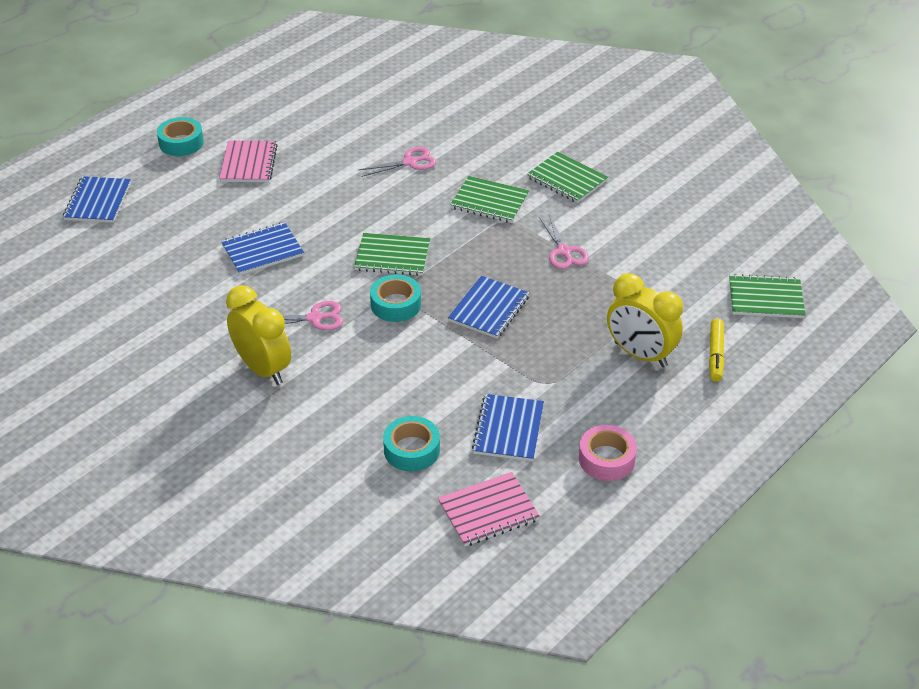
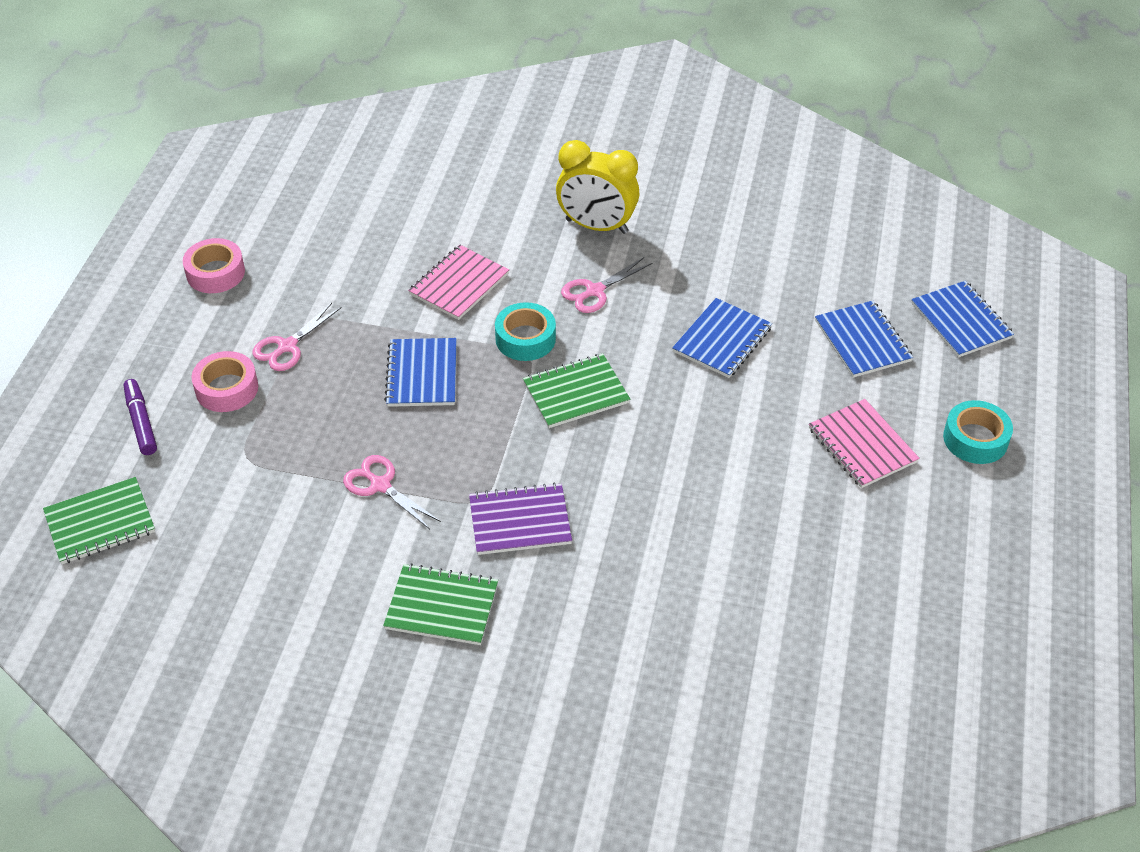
camera: 150 degrees right, 5 degrees up
pink scissors [359,147,436,177] -> pink scissors moved to [252,303,342,371]
turquoise tape [383,416,440,471] -> none
pink notebook [438,472,540,547] -> pink notebook moved to [408,245,509,320]
green notebook [450,176,529,223] -> purple notebook [469,483,572,555]
blue notebook [472,394,544,461] -> blue notebook moved to [815,301,913,378]
yellow clock [607,273,683,367] -> pink tape [191,351,258,412]
yellow marker [709,319,724,382] -> purple marker [124,379,157,455]

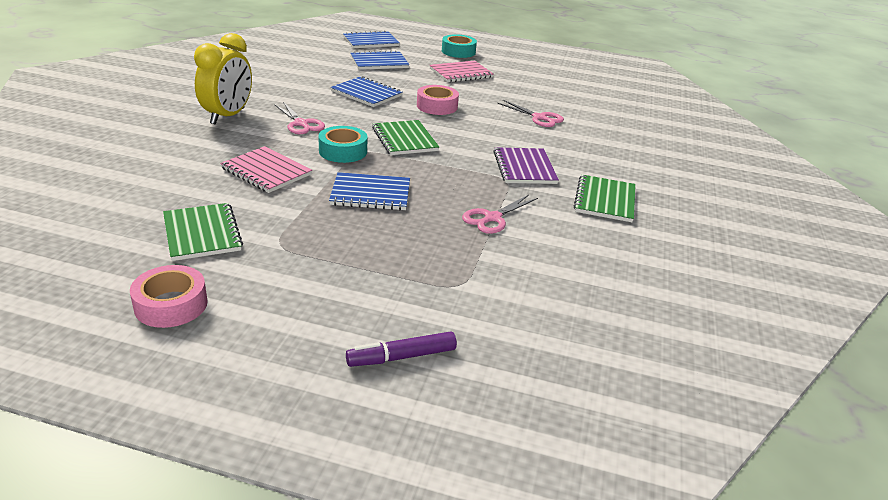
camera: 90 degrees left, 15 degrees down
green notebook [43,477,155,564] -> green notebook moved to [163,203,243,261]
pink tape [191,351,258,412] -> pink tape moved to [417,85,459,115]
pink scissors [252,303,342,371] -> pink scissors moved to [498,100,564,127]

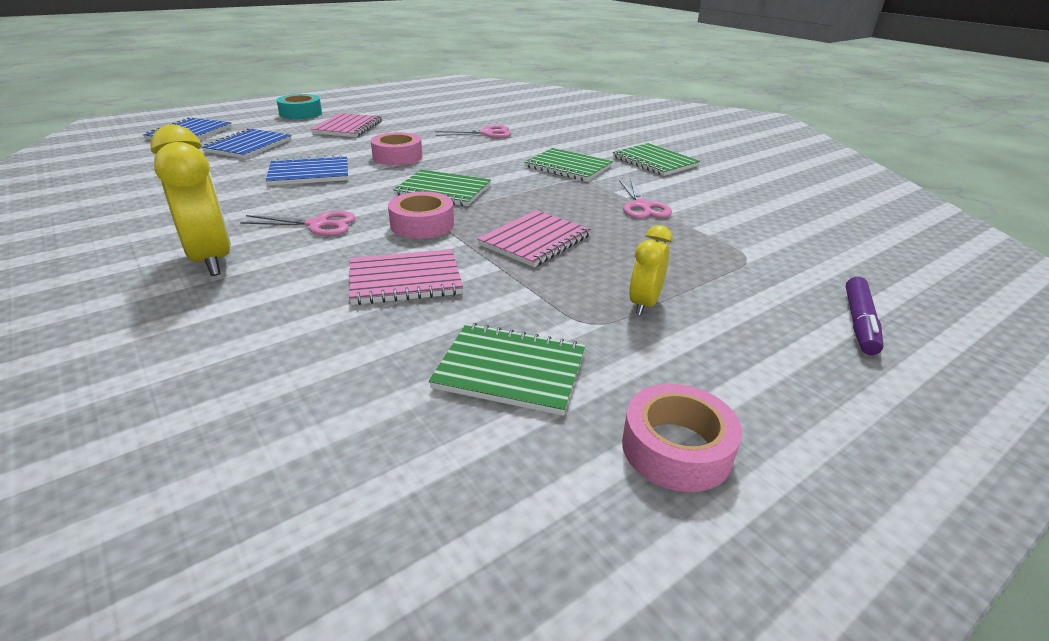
camera: 50 degrees left, 0 degrees up
turquoise tape [318,126,367,163] -> pink tape [388,192,454,239]
blue notebook [329,172,410,210] -> pink notebook [477,210,591,267]
purple notebook [493,147,559,184] -> green notebook [525,148,613,181]
none -> yellow clock [629,225,673,315]

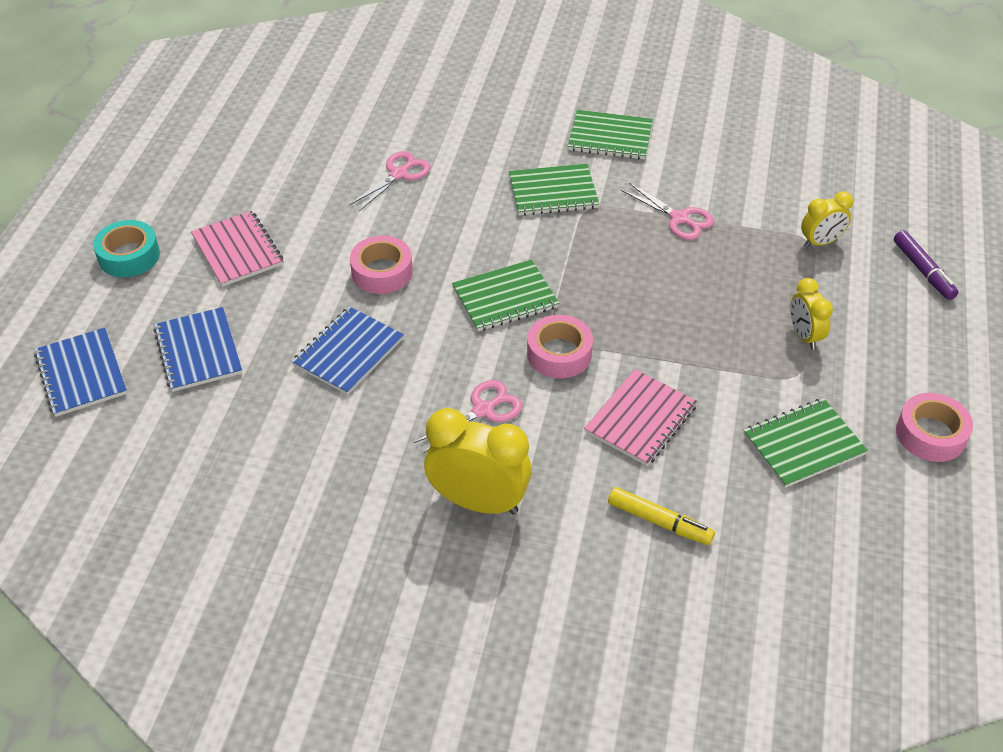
camera: 40 degrees left, 15 degrees up
pink notebook [477,210,591,267] -> none
none -> yellow marker [608,487,715,545]
none -> yellow clock [801,191,853,248]

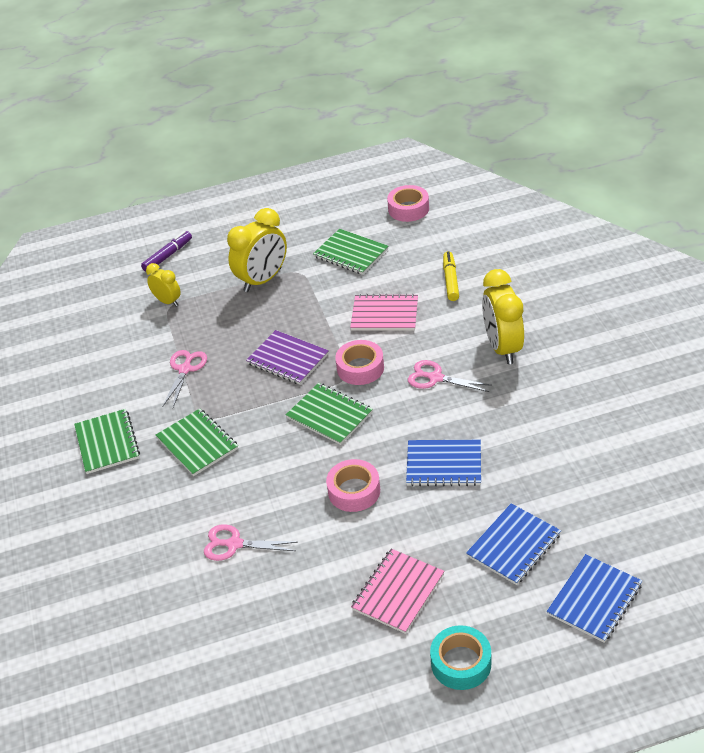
camera: 115 degrees left, 5 degrees down
yellow clock [790,278,833,350] -> yellow clock [227,208,287,292], size x1.77
pink tape [896,393,973,462] -> pink tape moved to [387,185,429,222]
none -> purple notebook [246,330,329,385]

